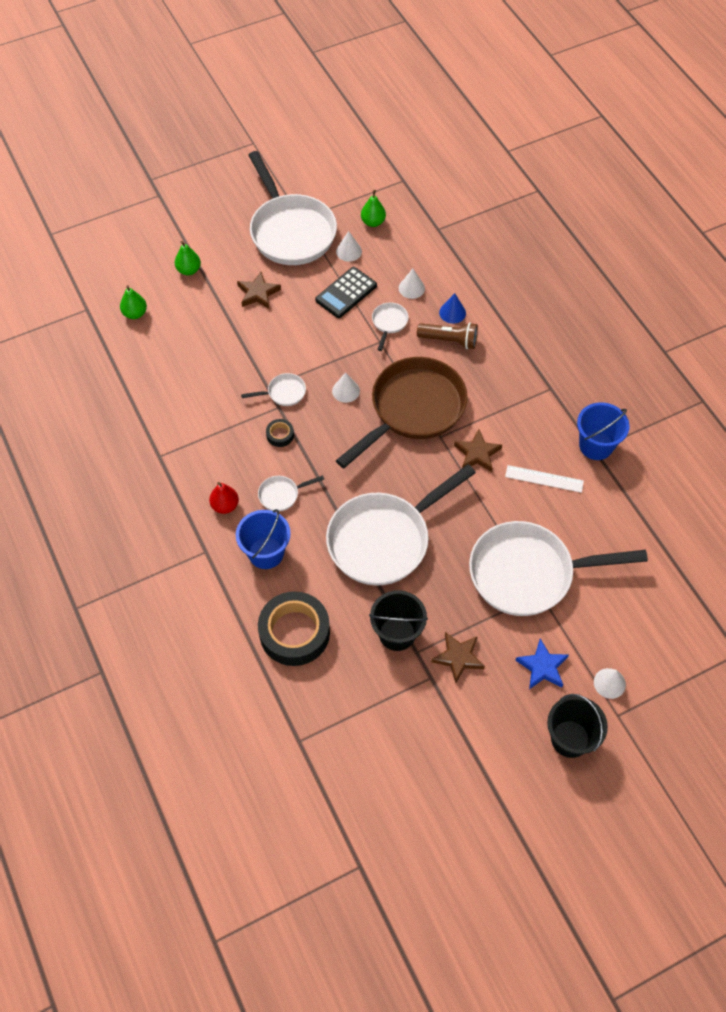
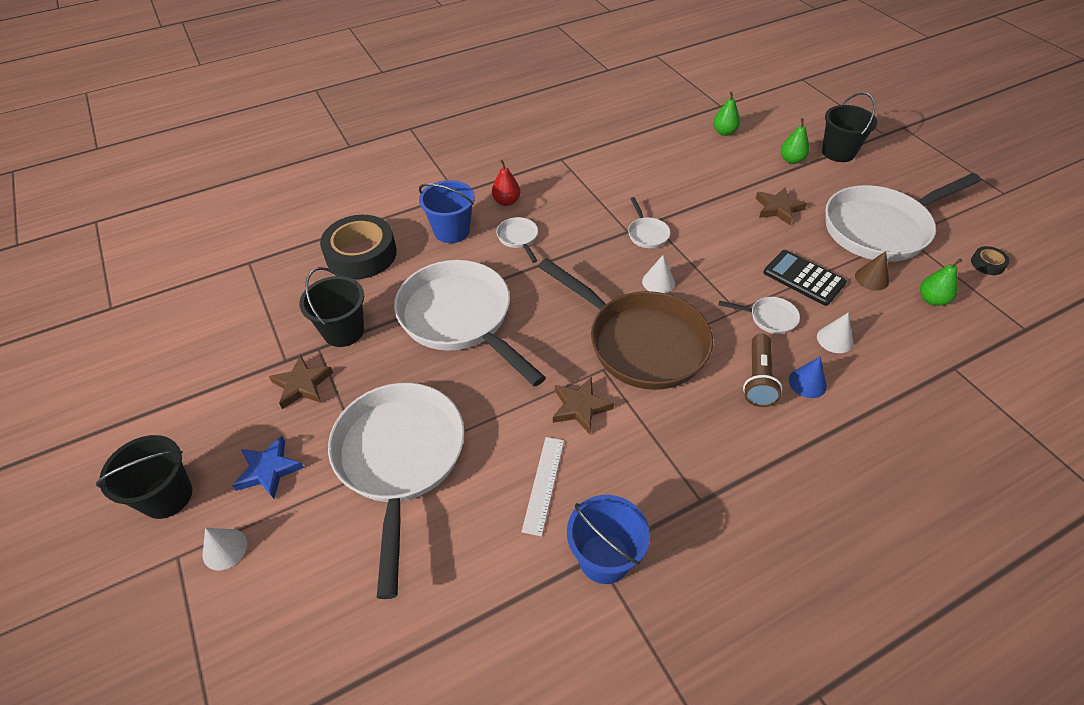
camera: 90 degrees right, 10 degrees down
black tape [266,419,294,447] -> black tape moved to [971,246,1010,275]
white cone [336,231,362,262] -> brown cone [855,251,889,291]
none -> black bucket [822,92,878,162]

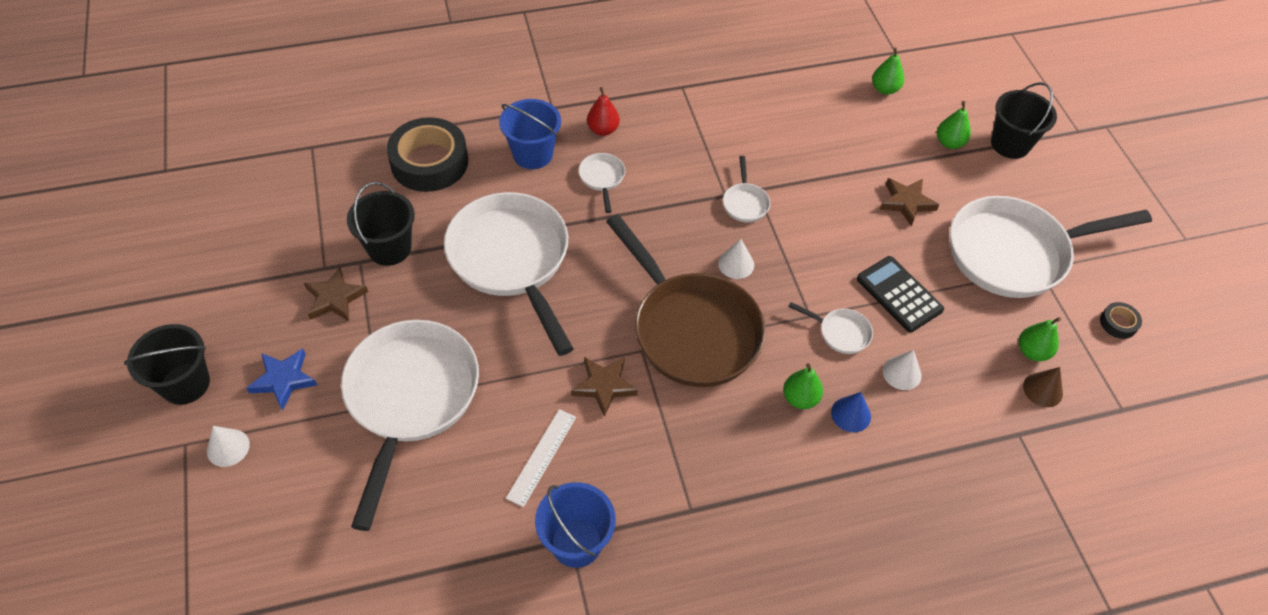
camera: 10 degrees right, 5 degrees up
brown flashlight [743,334,782,407] -> green pear [783,363,823,409]
brown cone [855,251,889,291] -> brown cone moved to [1023,367,1063,407]

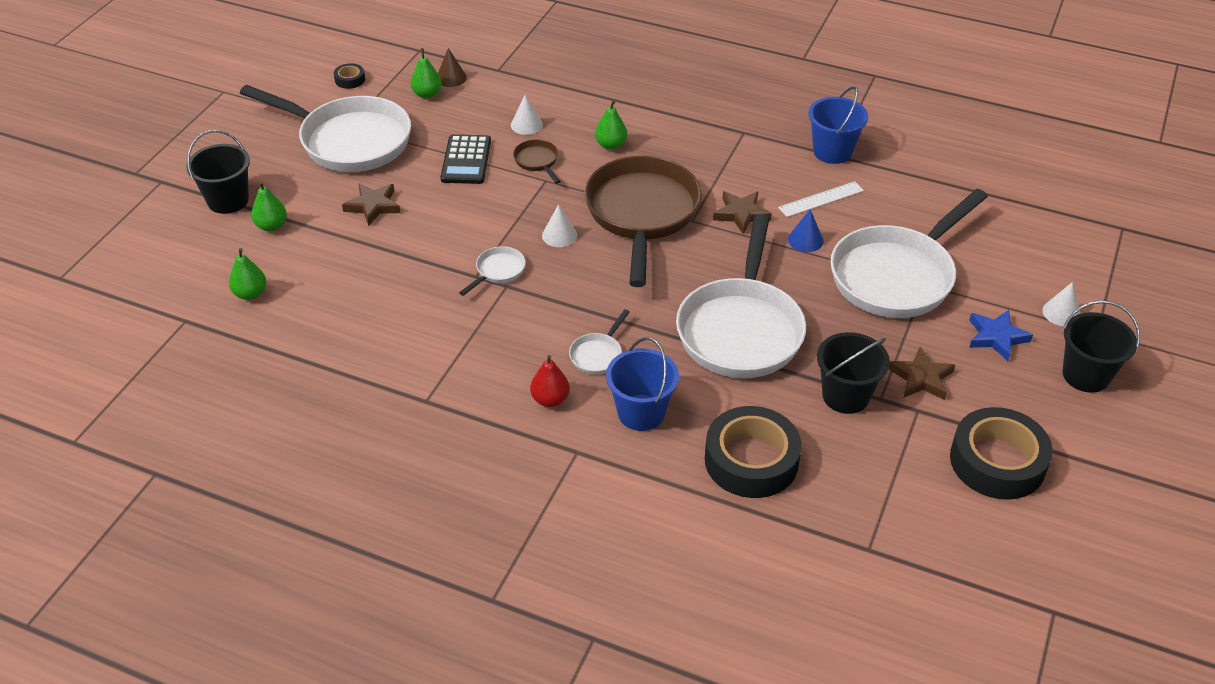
camera: 140 degrees left, 10 degrees down
white pan [788,302,873,354] -> brown pan [513,140,561,184]
blue cone [831,392,871,432] -> blue cone moved to [788,209,824,252]
none -> black tape [950,407,1053,500]

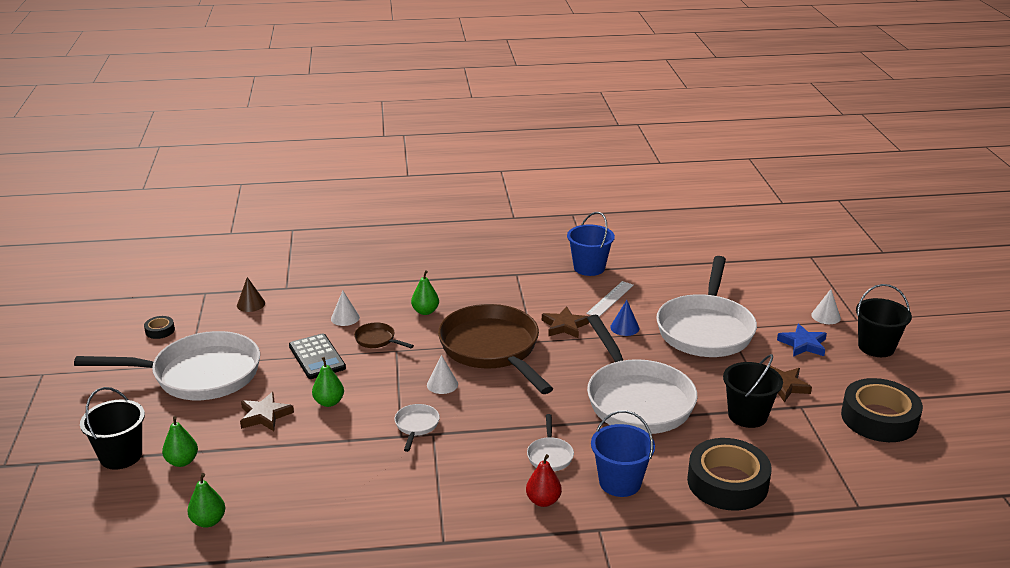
camera: 30 degrees left, 15 degrees down
green pear [411,48,442,99] -> green pear moved to [312,357,344,407]

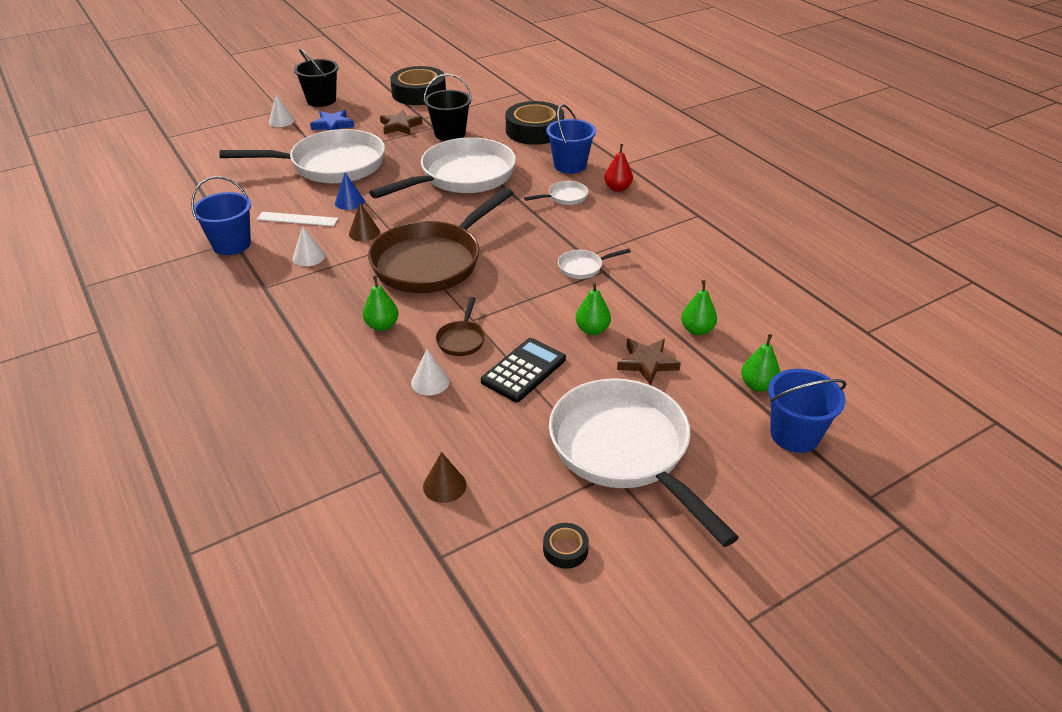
camera: 115 degrees left, 10 degrees up
black bucket [80,387,145,470] -> blue bucket [768,369,846,453]
green pear [187,473,225,528] -> green pear moved to [681,280,717,335]
white cone [427,355,458,394] -> white cone moved to [293,226,325,266]
brown star [542,306,589,338] -> brown cone [349,203,380,241]

